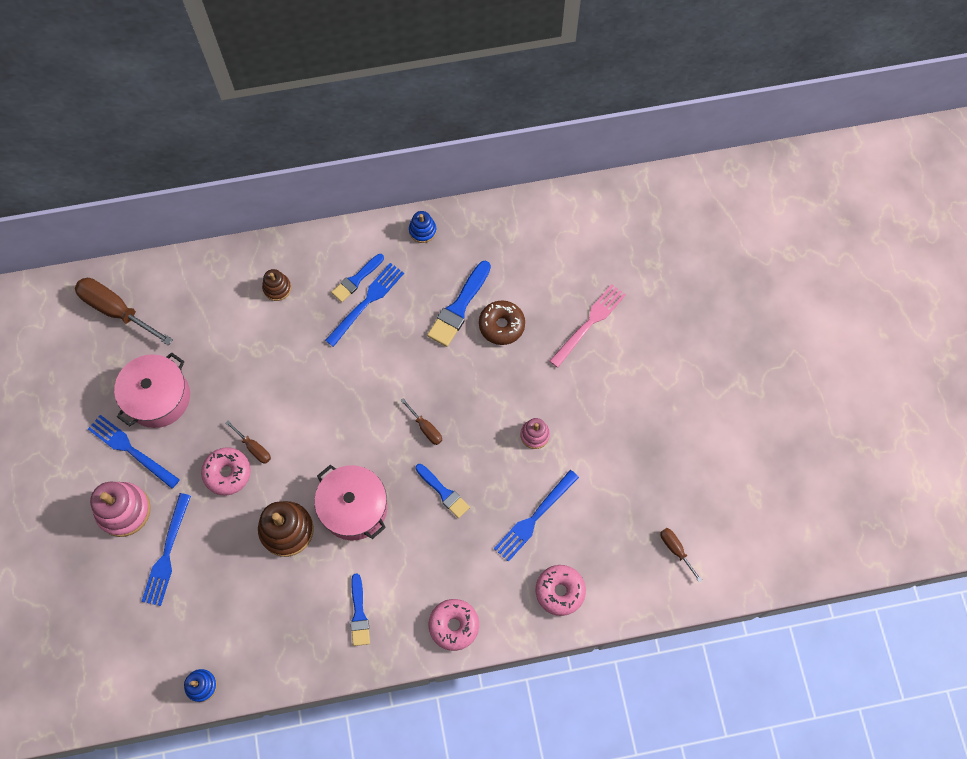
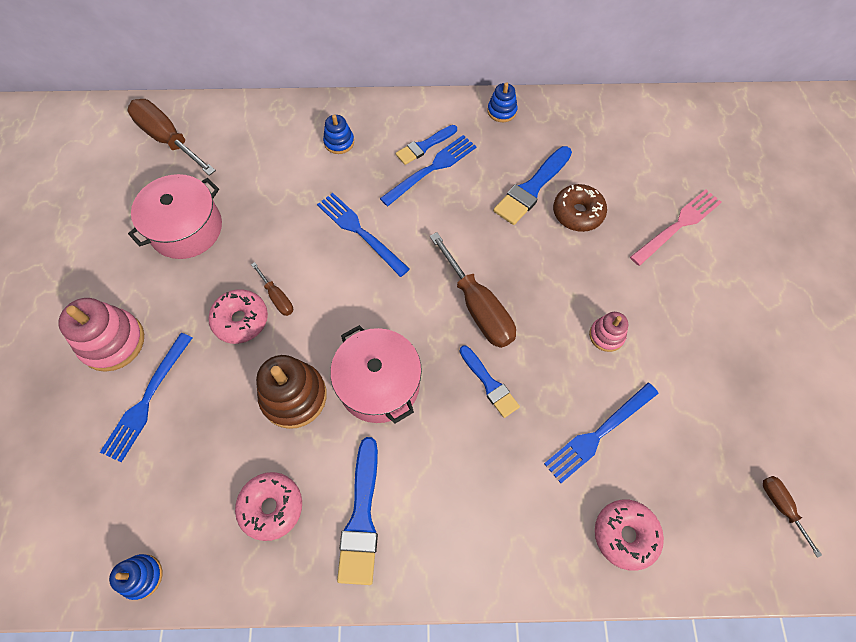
camera: 10 degrees right, 5 degrees down
blue fork [88,415,180,489] -> blue fork moved to [317,193,410,277]
brown stacking toy [262,269,291,301] -> blue stacking toy [323,115,354,154]
blue brush [351,573,370,646] -> blue brush [337,437,378,585], size x1.53
brown screwdriver [400,398,442,445] -> brown screwdriver [430,232,516,348], size x1.99
pink donut [429,599,479,651] -> pink donut moved to [235,472,302,541]

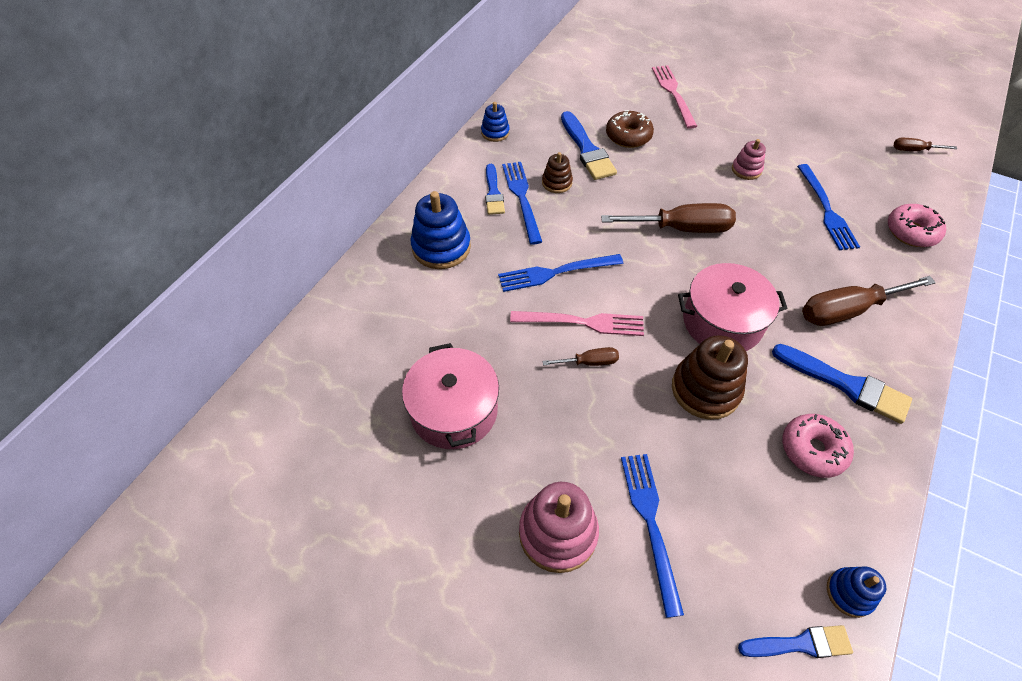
camera: 60 degrees left, 10 degrees down
blue fork [100,333,192,463] -> blue fork turned 150 degrees counterclockwise [621,454,684,618]
brown screwdriver [127,99,216,176] -> brown screwdriver moved to [802,276,936,326]
pink donut [208,289,268,344] -> none
blue stacking toy [323,115,354,154] -> blue stacking toy [411,191,471,269], size x1.79
blue brush [459,345,520,418] -> blue brush moved to [738,625,853,658]
none -> pink fork [510,311,644,336]
none -> brown stacking toy [542,152,573,193]

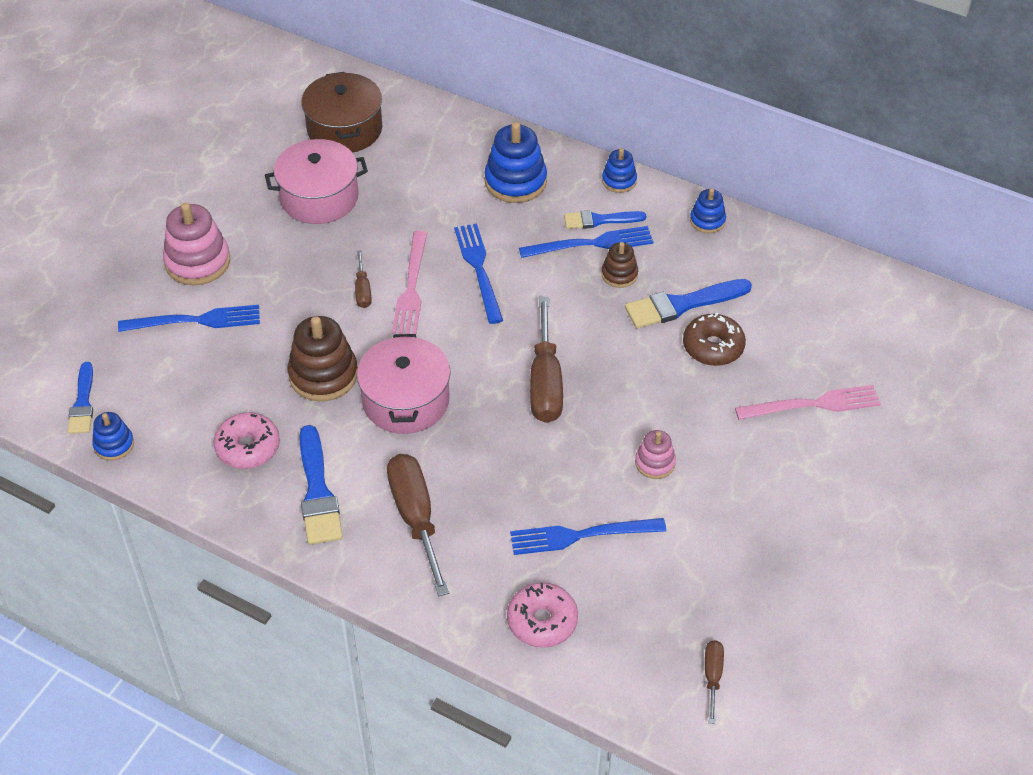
camera: 90 degrees right, 5 degrees down
blue brush [772,344,912,424] -> blue brush turned 45 degrees counterclockwise [299,425,343,545]
none -> brown pot [301,72,382,153]
none -> blue stacking toy [602,148,637,193]

